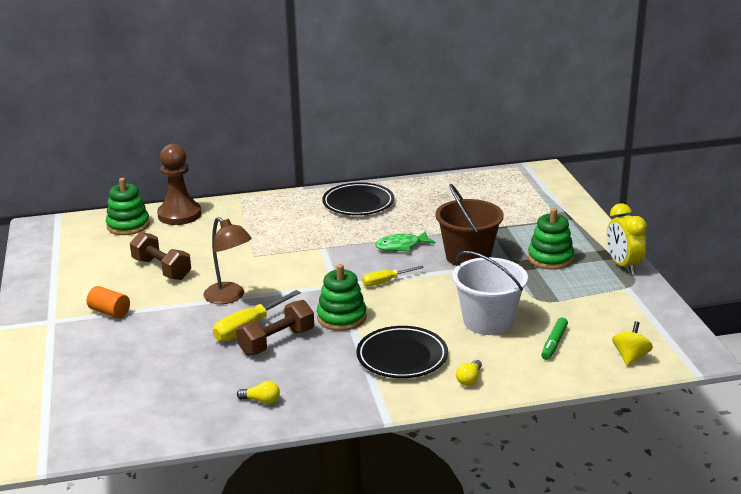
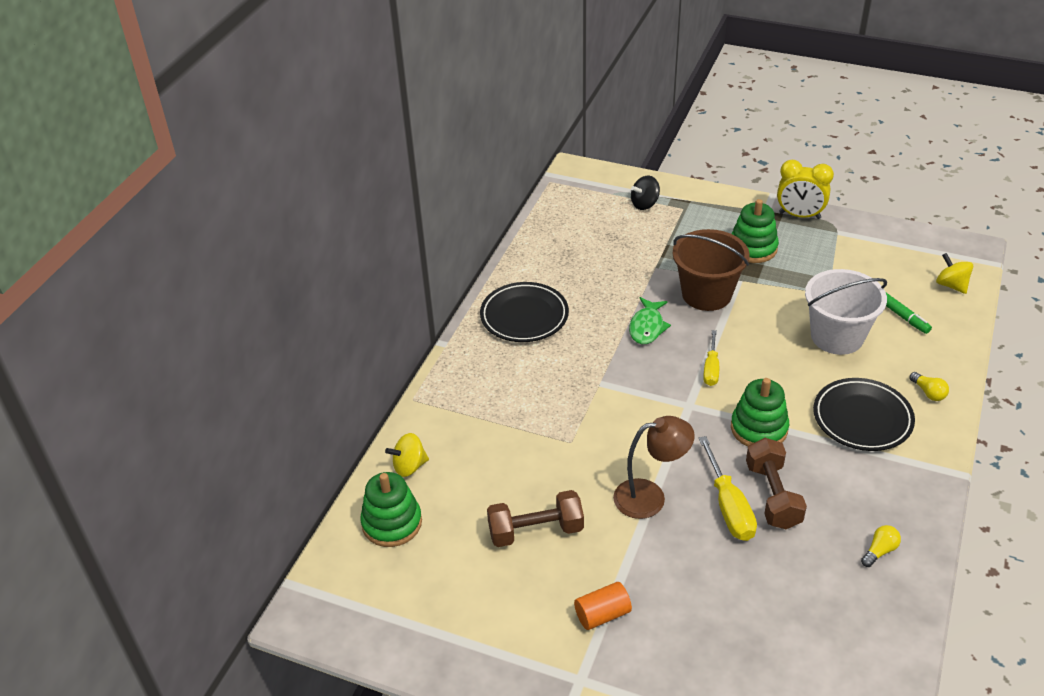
camera: 55 degrees left, 15 degrees up
brown pawn [157,144,201,225] -> yellow spinning top [385,433,429,477]
none -> black spinning top [631,176,660,210]

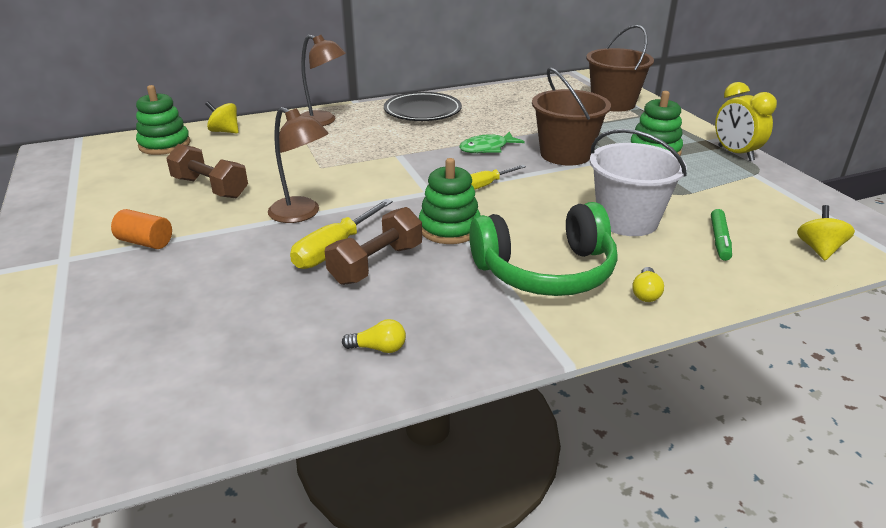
camera: 45 degrees right, 10 degrees down
black spinning top [631,176,660,210] -> brown bucket [586,25,654,112]
black plate [813,378,915,451] -> green headphones [469,202,617,296]
none -> brown lamp [301,35,346,126]

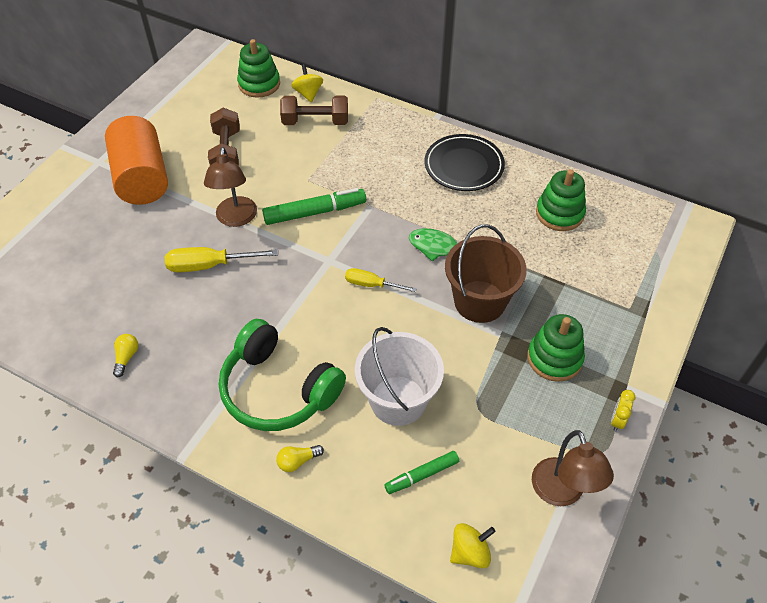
camera: 50 degrees right, 20 degrees up
orange cylinder [111,209,172,249] -> orange cylinder [105,116,168,205], size x2.18
brown lamp [301,35,346,126] -> brown lamp moved to [532,430,614,506]
brown dumbbell [325,207,422,285] -> brown dumbbell moved to [280,96,348,125]
yellow light bulb [342,319,406,353] -> yellow light bulb turned 135 degrees counterclockwise [113,334,138,377]
green stacking toy [419,158,481,244] -> green stacking toy moved to [536,169,586,231]
brown bucket [586,25,654,112] -> none
yellow clock [715,82,777,161] -> yellow clock [611,390,636,432], size x0.52
none -> green marker [262,188,366,225]

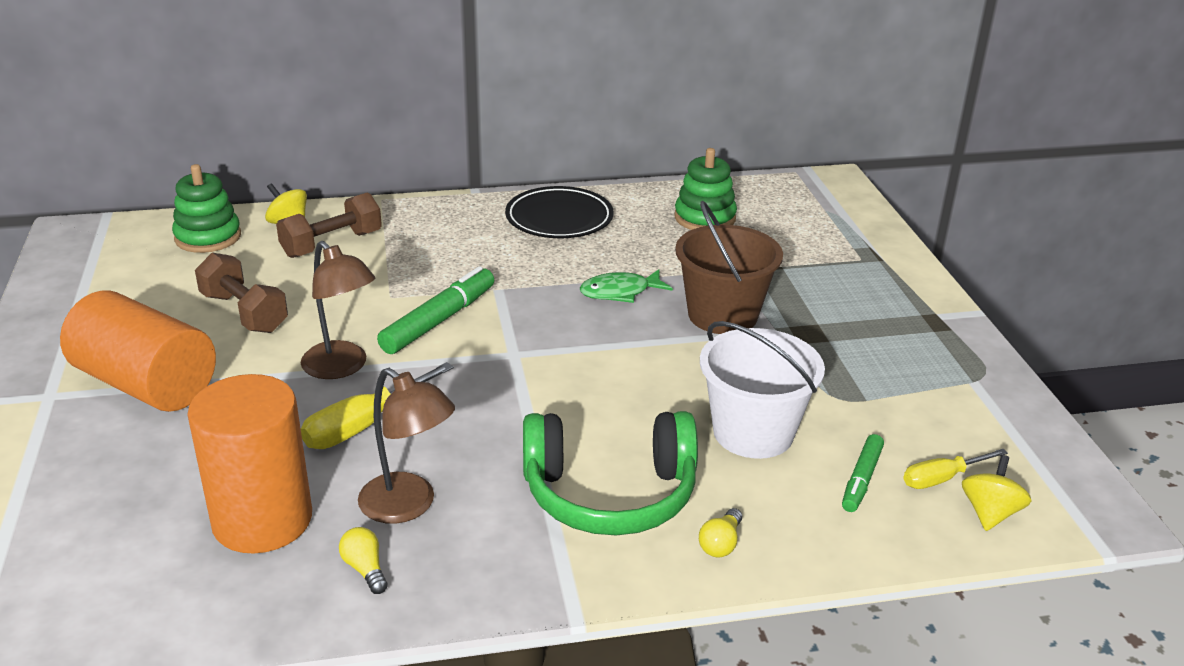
camera: 40 degrees left, 20 degrees down
yellow screwdriver [345,268,417,292] -> yellow screwdriver moved to [903,449,1008,489]
green stacking toy [527,314,585,382] -> none
brown lamp [532,430,614,506] -> brown lamp moved to [358,368,455,524]
yellow clock [611,390,636,432] -> none
none -> orange cylinder [187,374,312,553]

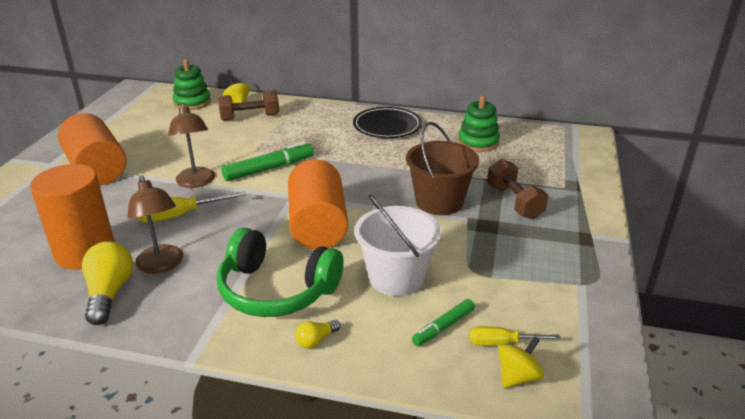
camera: 25 degrees right, 0 degrees up
brown dumbbell [195,252,288,333] -> brown dumbbell moved to [487,159,548,219]
yellow light bulb [339,527,388,594] -> yellow light bulb [82,241,133,325], size x1.98
green fish [580,269,673,303] -> none
none -> orange cylinder [288,159,348,249]

